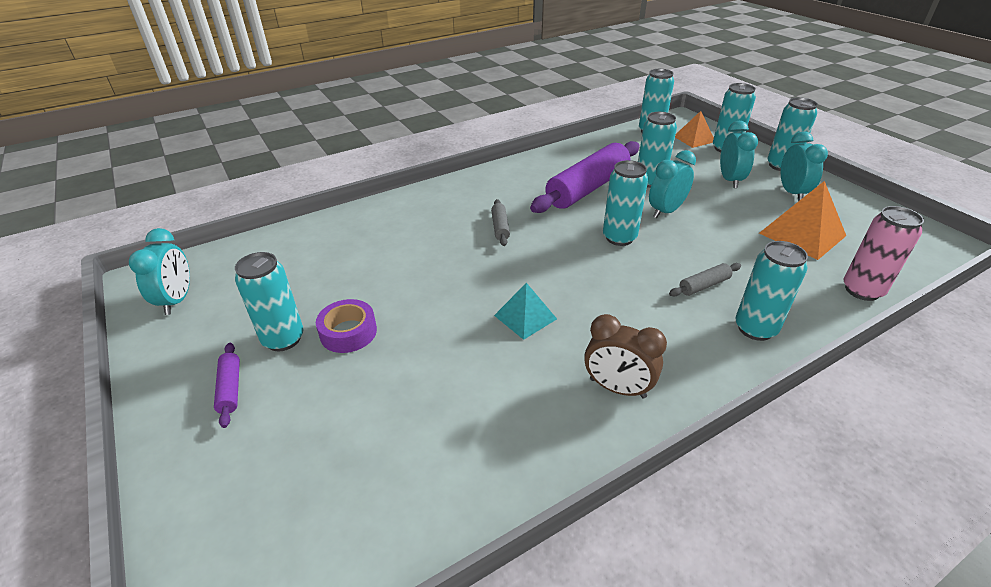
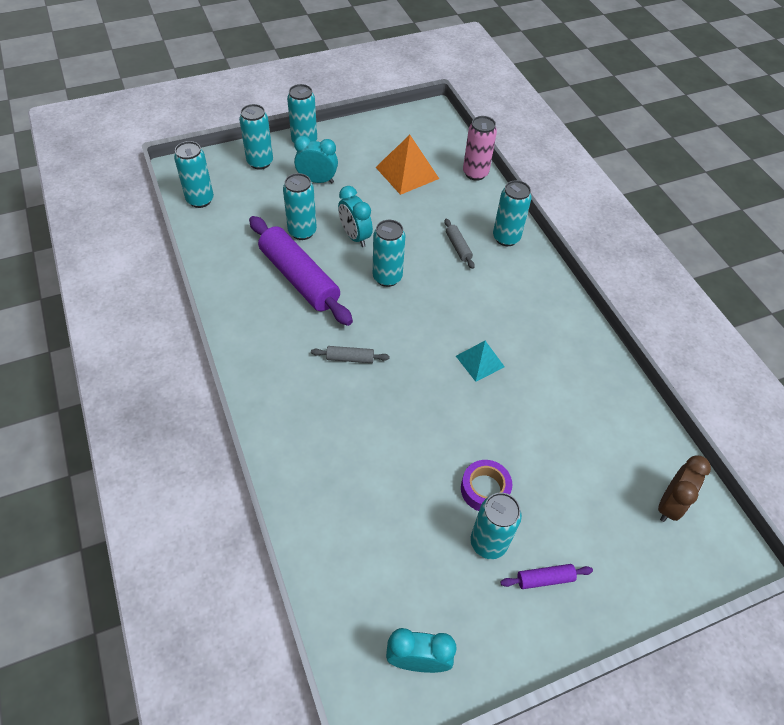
camera: 85 degrees left, 15 degrees up
brown clock [584,314,667,398] -> brown clock moved to [658,455,711,522]
orange pyramid [675,111,714,148] -> none
turquoise clock [781,131,828,201] -> none

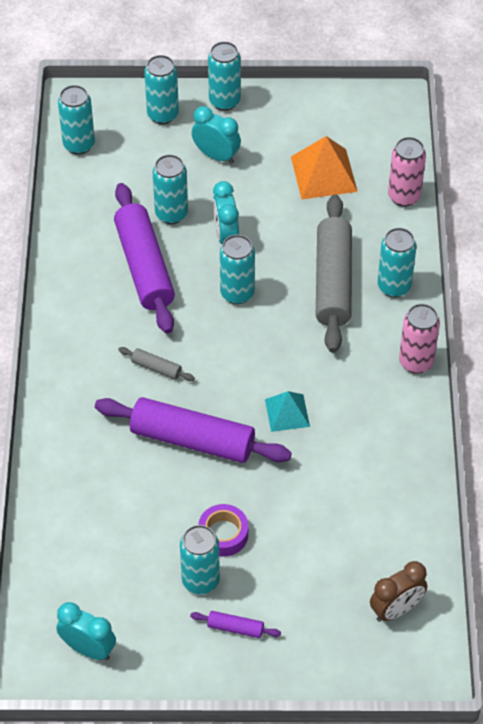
camera: 25 degrees right, 0 degrees up
grey rolling pin [444,219,475,269] -> grey rolling pin [316,194,352,353], size x2.35
none -> purple rolling pin [95,397,292,463]
none -> pink can [399,304,440,374]

